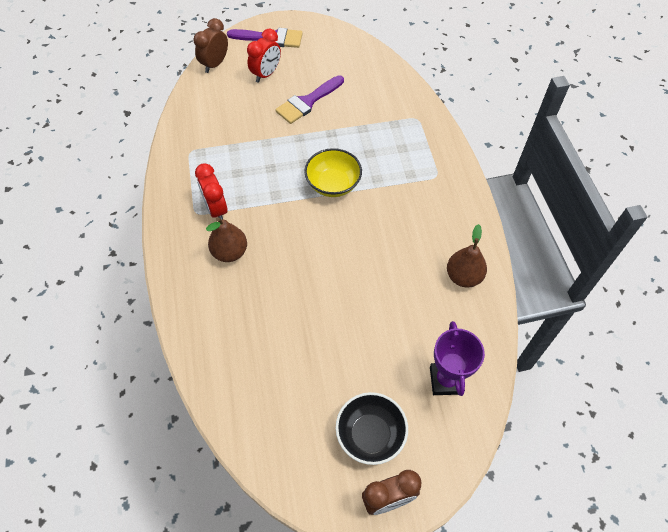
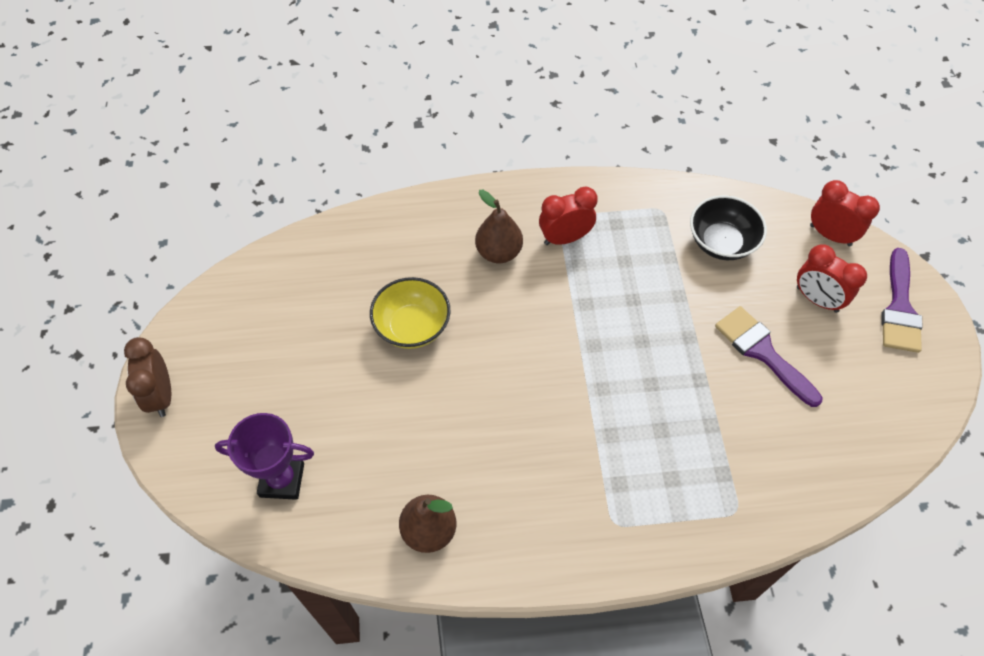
camera: 95 degrees right, 0 degrees up
brown clock [193,18,228,73] -> red clock [810,180,880,246]
yellow bowl [304,148,362,197] -> yellow bowl moved to [370,277,451,349]
black bowl [336,392,408,465] -> black bowl moved to [690,195,767,260]

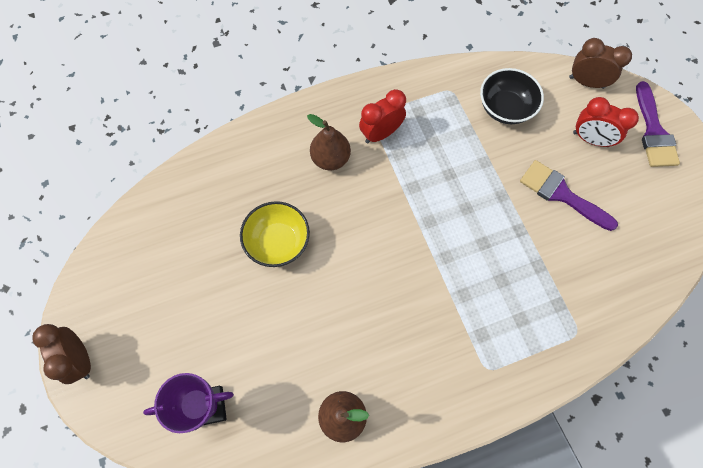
camera: 15 degrees left, 10 degrees up
red clock [810,180,880,246] -> brown clock [569,38,632,89]

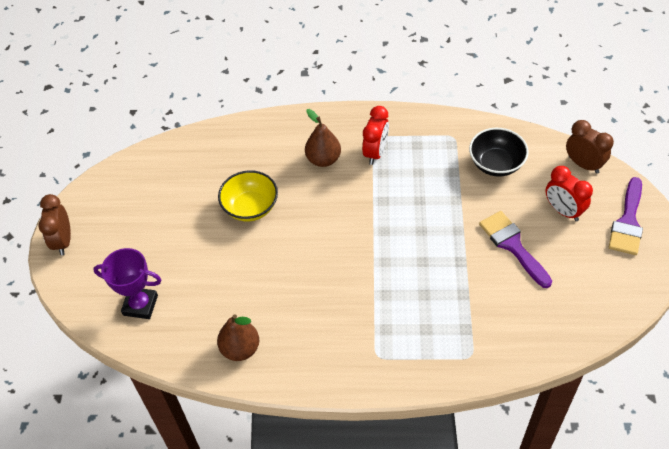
camera: 25 degrees right, 15 degrees down
red clock [359,89,406,143] -> red clock turned 120 degrees clockwise [362,106,389,165]

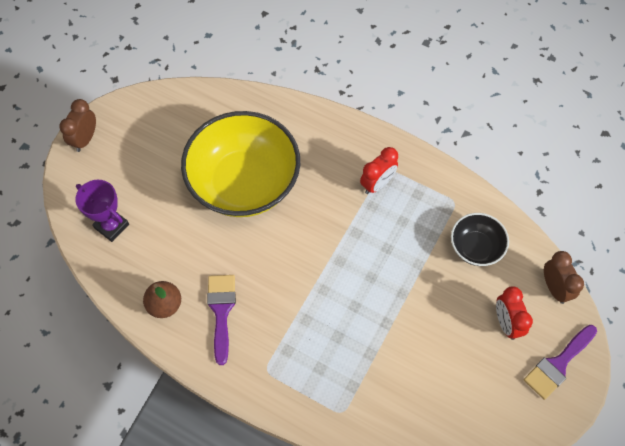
camera: 25 degrees right, 10 degrees up
yellow bowl [218,170,278,222] -> yellow bowl [181,111,300,217], size x2.08
brown pear [305,109,341,167] -> none
purple brush [479,211,552,288] -> purple brush moved to [207,275,236,365]

